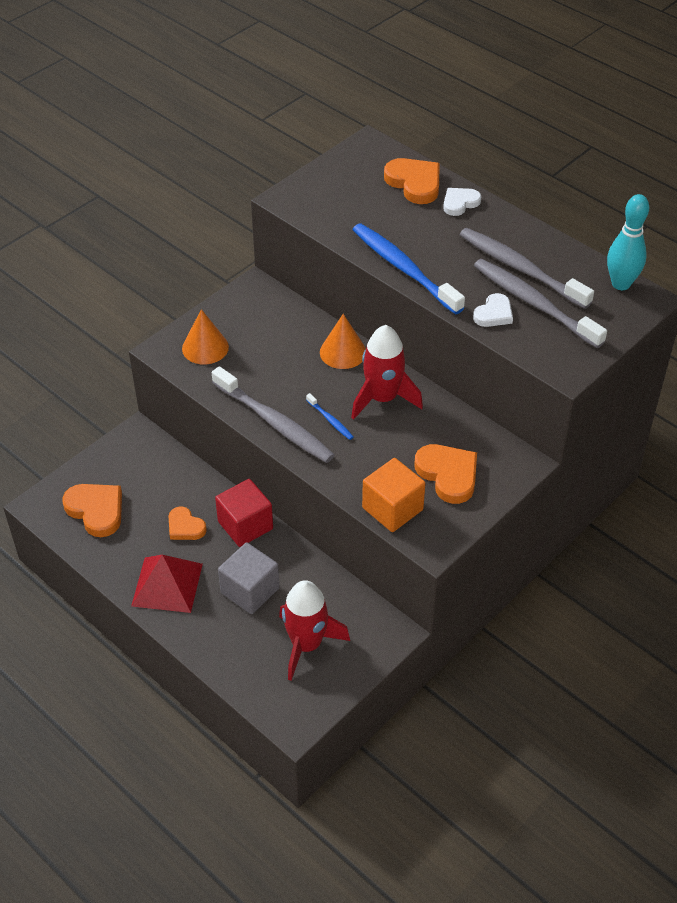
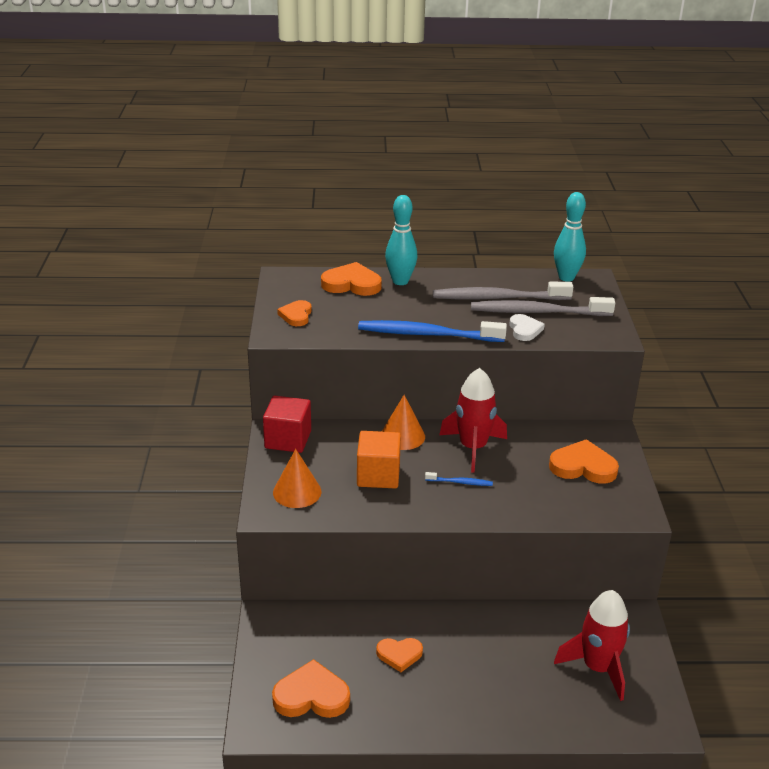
camera: 45 degrees left, 15 degrees down
red pyramid [131,555,203,613] -> none
grey toothbrush [212,366,335,463] -> none
red cube [215,479,273,547] -> red cube moved to [263,396,311,453]
grey cube [218,542,279,614] -> none
orange cube [362,458,426,532] -> orange cube moved to [357,431,401,489]
white heart [443,188,481,216] -> turquoise bowling pin [385,195,417,285]
none -> orange heart [277,300,312,326]

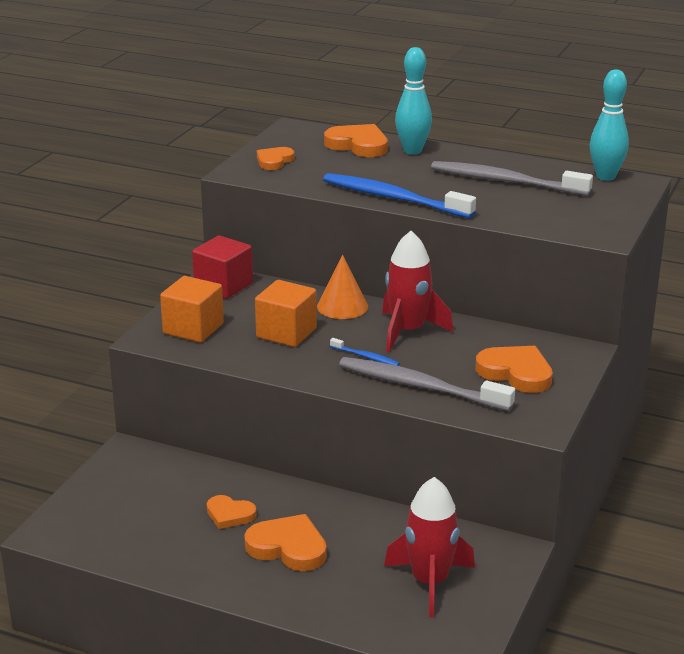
camera: 25 degrees right, 5 degrees down
orange heart [272,659,350,718] -> orange heart moved to [244,514,327,571]
orange cone [273,449,321,508] -> orange cube [160,276,224,343]
grey toothbrush [471,297,615,316] -> grey toothbrush moved to [339,357,515,411]
white heart [509,314,545,341] -> none

